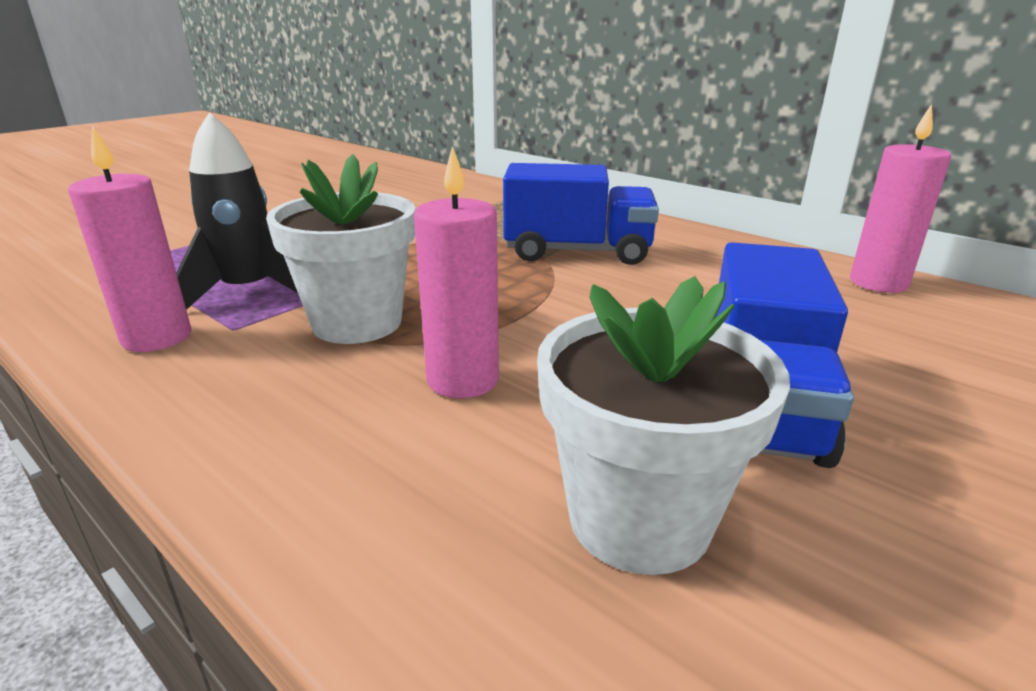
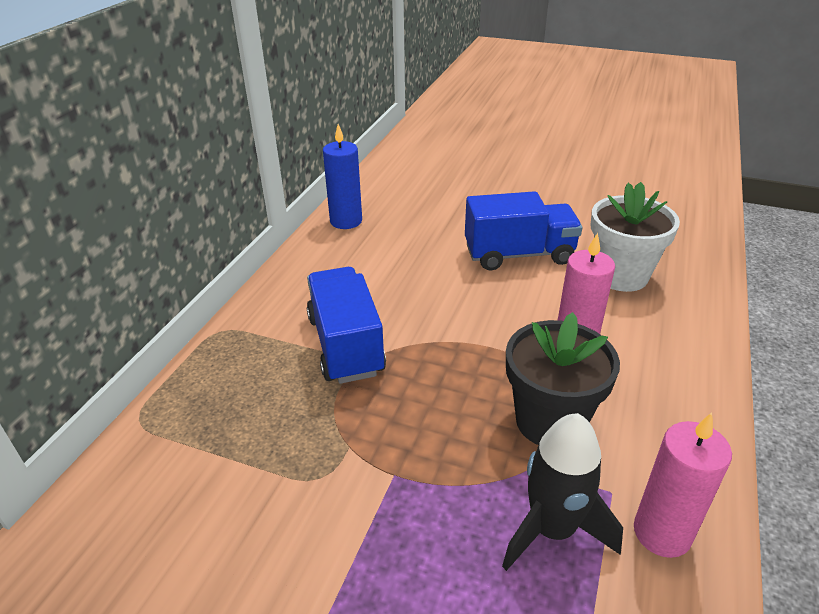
camera: 110 degrees left, 10 degrees up
white flower pot [266,154,415,344] -> black flower pot [506,312,620,445]
pink candle [850,104,951,293] -> blue candle [323,124,362,229]

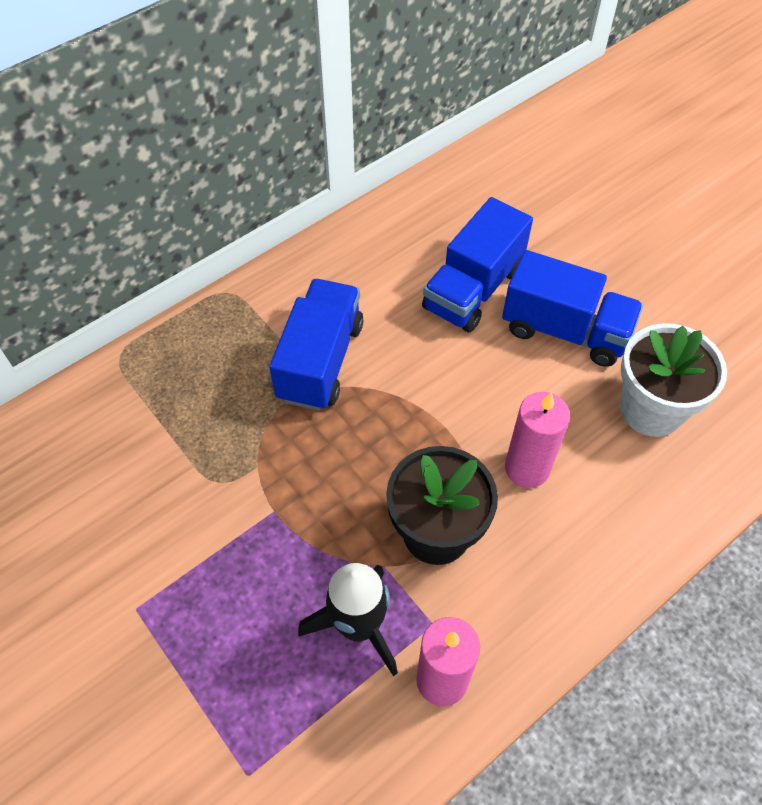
camera: 30 degrees right, 20 degrees up
blue candle [323,124,362,229] -> none
none -> blue truck [422,197,533,333]

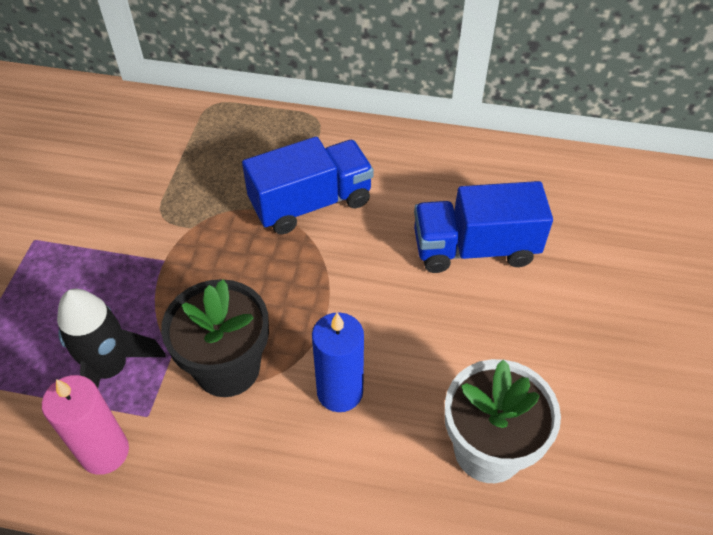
camera: 50 degrees right, 5 degrees down
blue truck [502,250,643,367] -> none
pink candle [505,392,570,488] -> blue candle [312,312,364,412]

